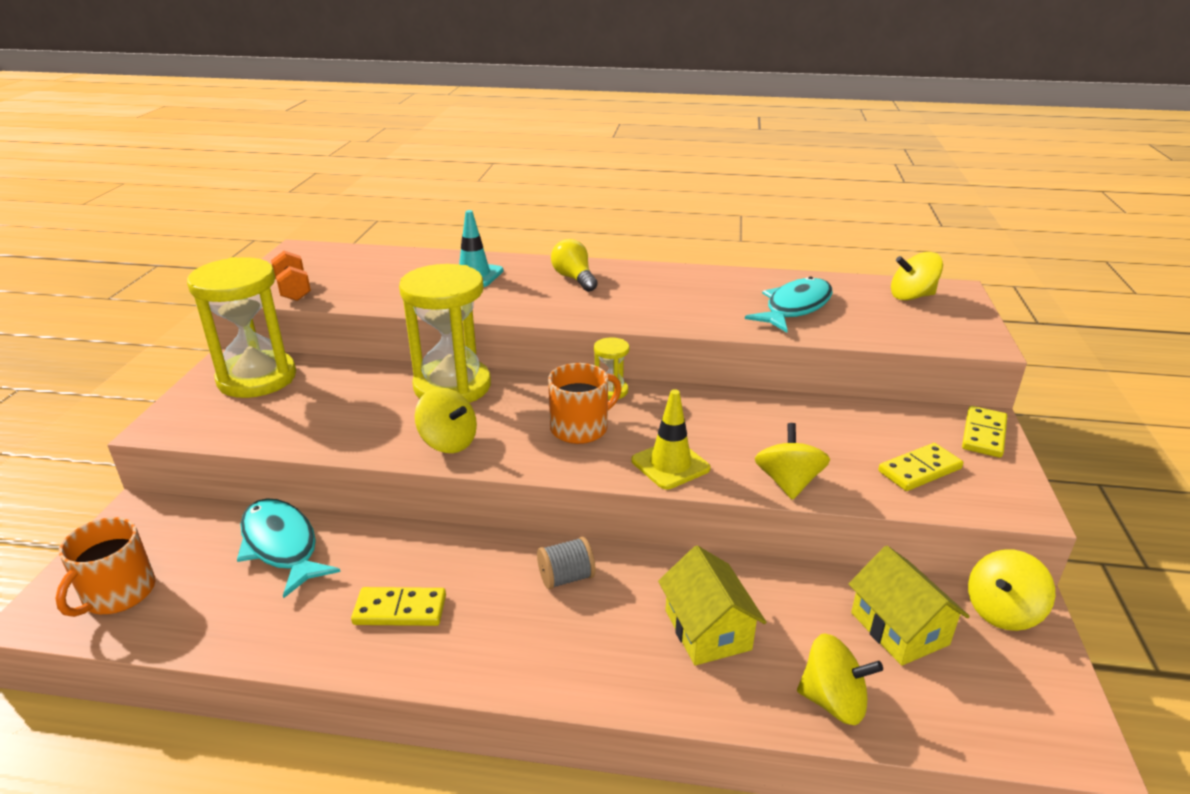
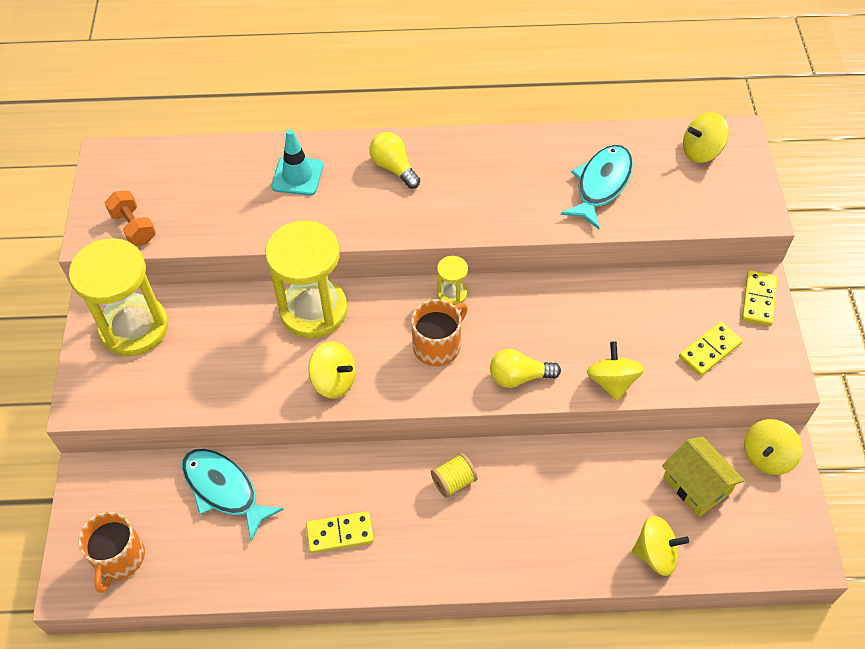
camera: 10 degrees left, 25 degrees up
grey spool [537,537,595,590] -> yellow spool [431,453,478,498]
yellow traffic cone [632,389,711,489] -> yellow light bulb [490,349,561,388]
yellow house [658,546,767,666] -> none

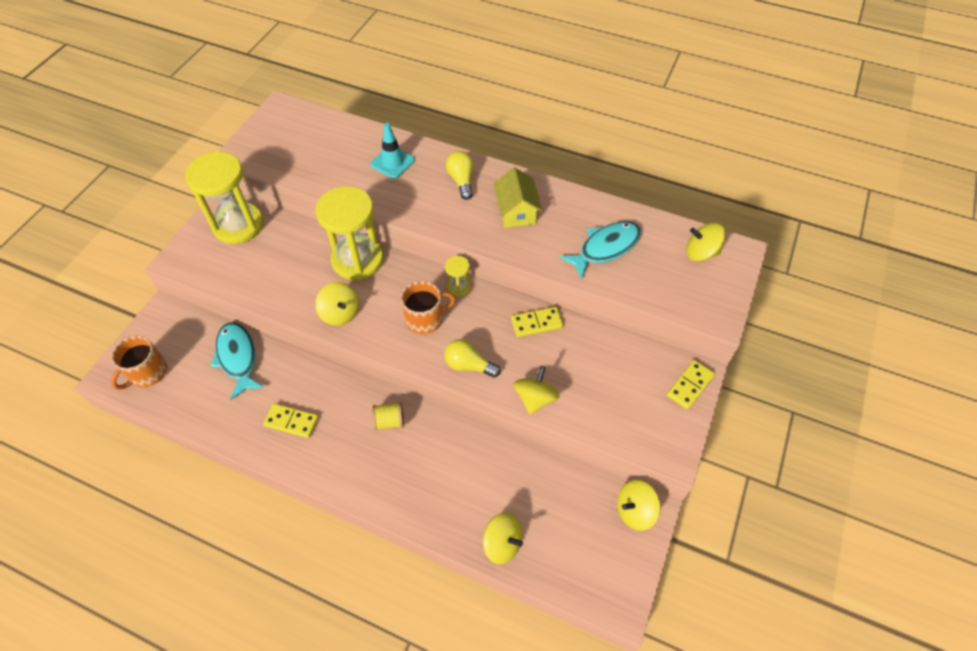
camera: 25 degrees right, 0 degrees up
orange dumbbell [105,191,156,246] -> none
yellow house [662,436,745,517] -> yellow house moved to [493,167,542,228]
yellow domino [679,322,743,376] -> yellow domino moved to [511,307,563,337]

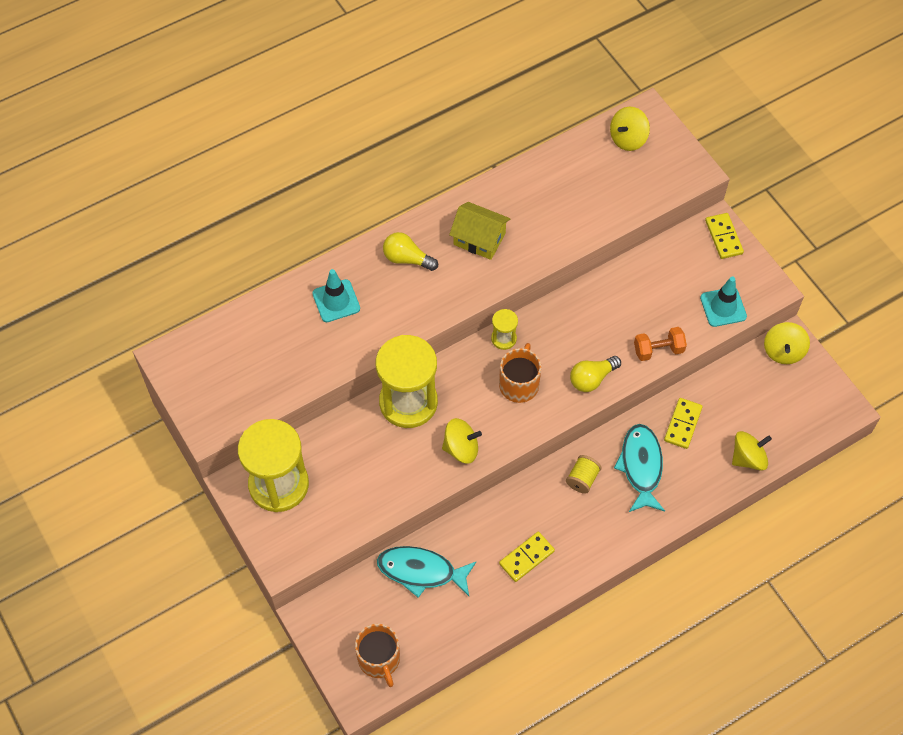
camera: 55 degrees left, 5 degrees up
yellow domino [511,307,563,337] -> yellow domino moved to [664,398,703,449]
yellow spinning top [514,366,560,414] -> orange dumbbell [634,327,687,361]
turquoise fish [559,221,641,280] -> turquoise fish moved to [614,424,665,512]
none -> turquoise traffic cone [700,277,747,327]

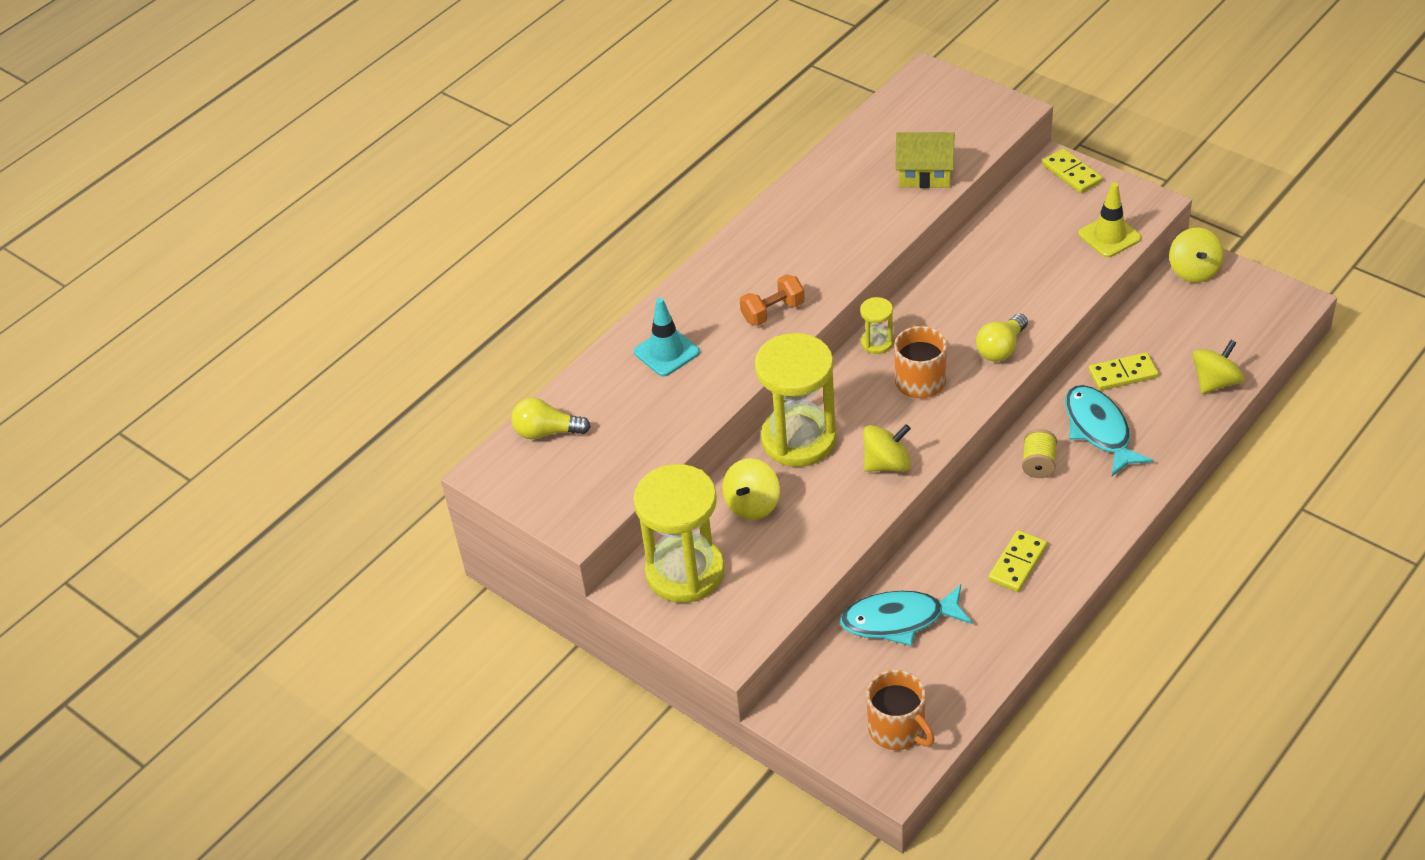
camera: 15 degrees left, 15 degrees down
yellow light bulb [383,232,438,271] -> yellow light bulb moved to [511,398,591,439]
yellow house [449,202,510,260] -> yellow house moved to [895,132,955,188]
yellow spinning top [610,107,650,151] -> yellow spinning top moved to [722,458,780,520]
orange dumbbell [634,327,687,361] -> orange dumbbell moved to [740,274,805,326]
yellow domino [664,398,703,449] -> yellow domino turned 75 degrees clockwise [1088,352,1159,391]
turquoise traffic cone [700,277,747,327] -> yellow traffic cone [1078,182,1141,257]

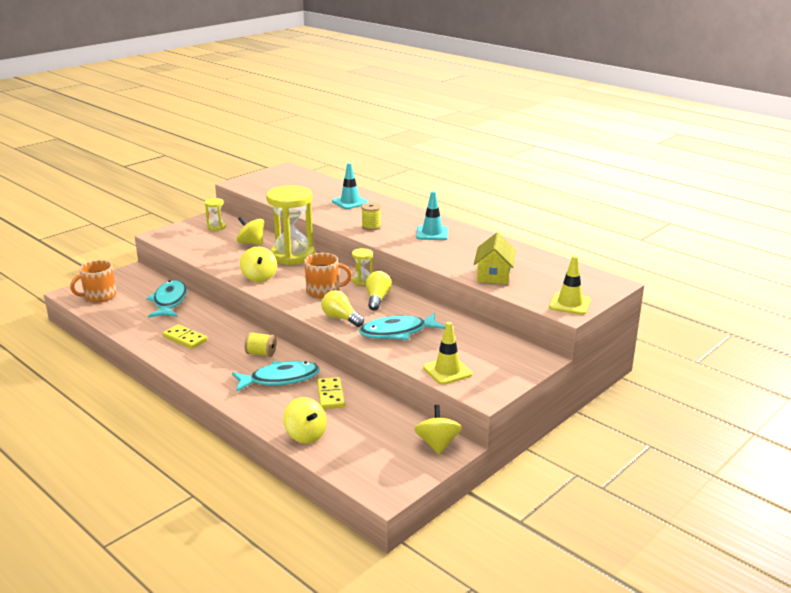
camera: 90 degrees right, 20 degrees down
yellow light bulb [511,398,591,439] -> yellow light bulb moved to [365,271,392,310]
yellow hourglass [633,464,725,603] -> yellow hourglass [205,198,226,231], size x0.44
orange dumbbell [740,274,805,326] -> yellow spool [361,203,381,230]
yellow domino [1042,148,1102,193] -> none
yellow spinning top [1169,228,1224,283] -> yellow spinning top turned 90 degrees clockwise [414,405,462,455]
none -> turquoise fish [359,312,445,340]
none -> turquoise traffic cone [416,191,448,240]
none -> yellow traffic cone [549,255,591,315]

